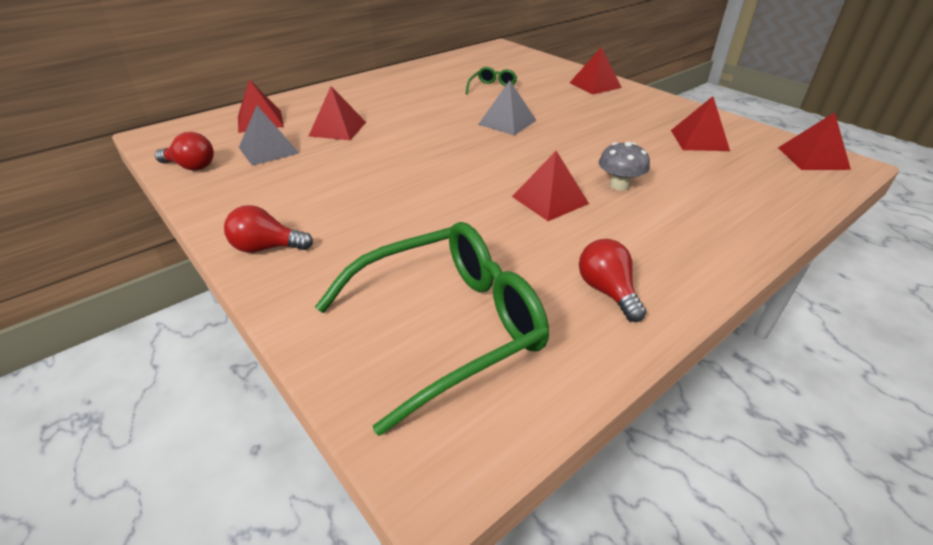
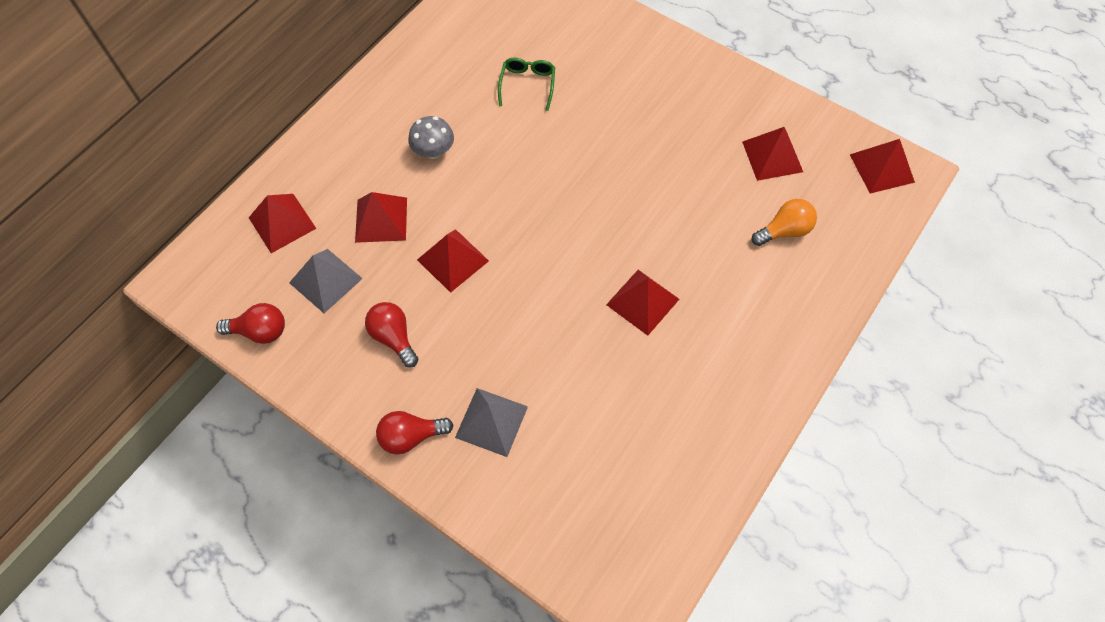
camera: 15 degrees left, 25 degrees up
green glasses [315,222,549,436] -> none
grey pyramid [478,80,537,135] -> grey pyramid moved to [455,388,528,457]
red pyramid [569,47,622,94] -> red pyramid moved to [417,229,489,293]
red light bulb [579,239,646,322] -> red light bulb moved to [365,302,419,367]
grey mushroom [599,142,650,191] -> grey mushroom moved to [408,116,454,159]
none -> orange light bulb [752,199,817,246]

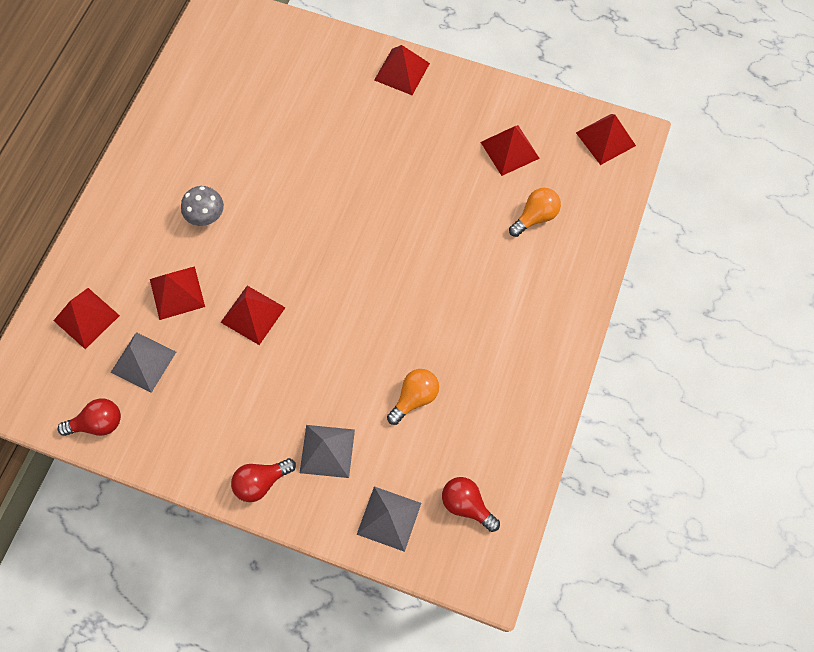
camera: 15 degrees left, 5 degrees up
red light bulb [365,302,419,367] -> red light bulb moved to [442,477,500,532]
green glasses [498,58,555,111] -> none
red pyramid [606,270,679,336] -> red pyramid moved to [374,45,430,95]
none -> grey pyramid [357,486,421,552]
none -> orange light bulb [387,369,439,425]

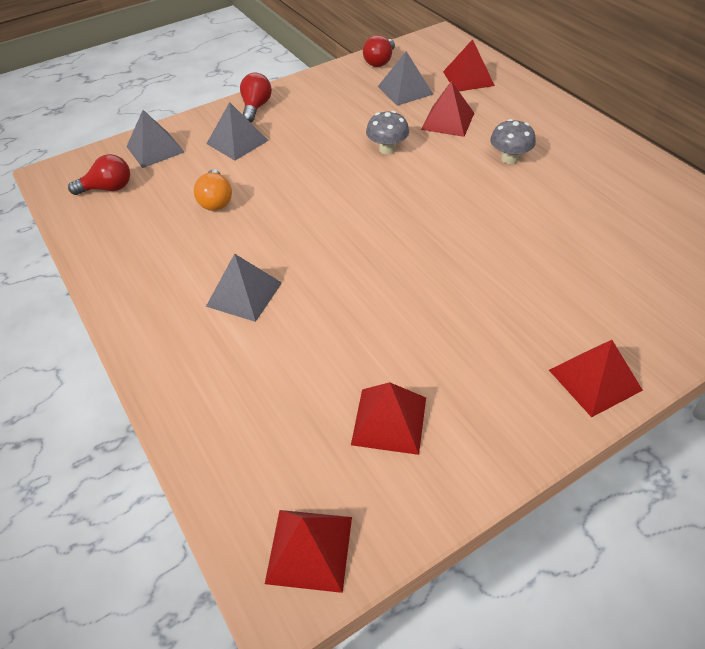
camera: 130 degrees right, 20 degrees down
red pyramid [220,286,286,345] -> grey mushroom [366,111,409,154]
orange light bulb [509,188,561,237] -> none
none -> grey pyramid [206,254,282,322]

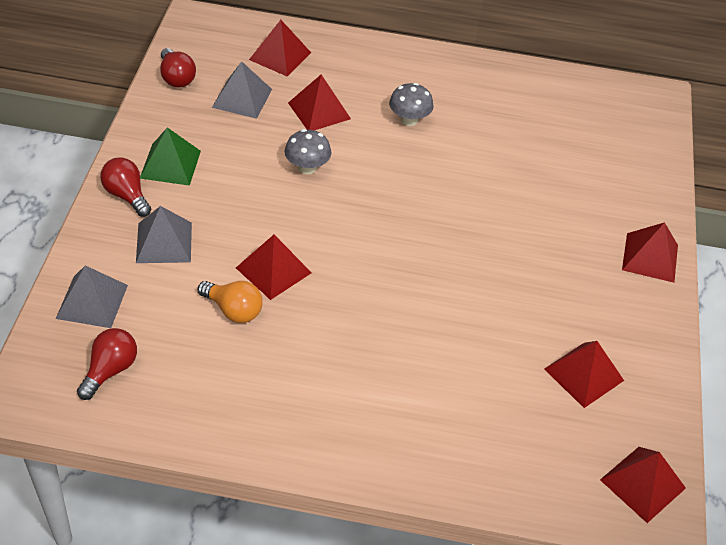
camera: 55 degrees left, 0 degrees up
grey pyramid [206,254,282,322] -> none
none -> green pyramid [140,127,201,186]
none -> red pyramid [236,235,312,300]

